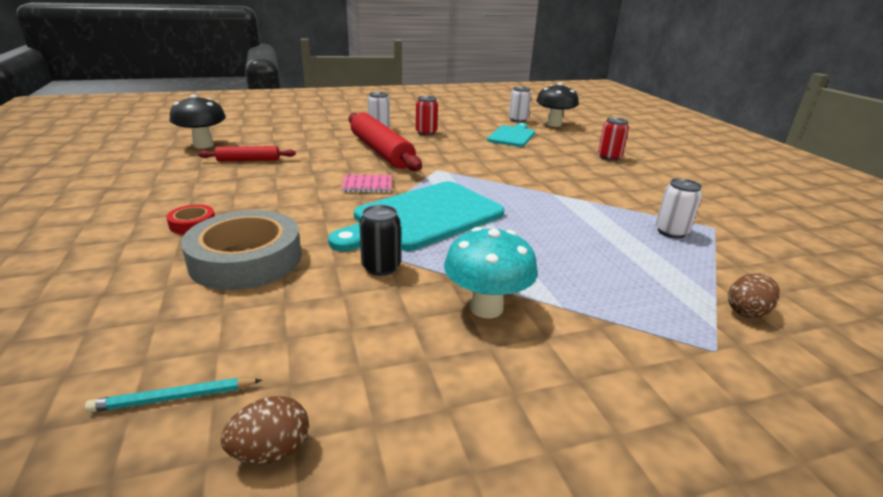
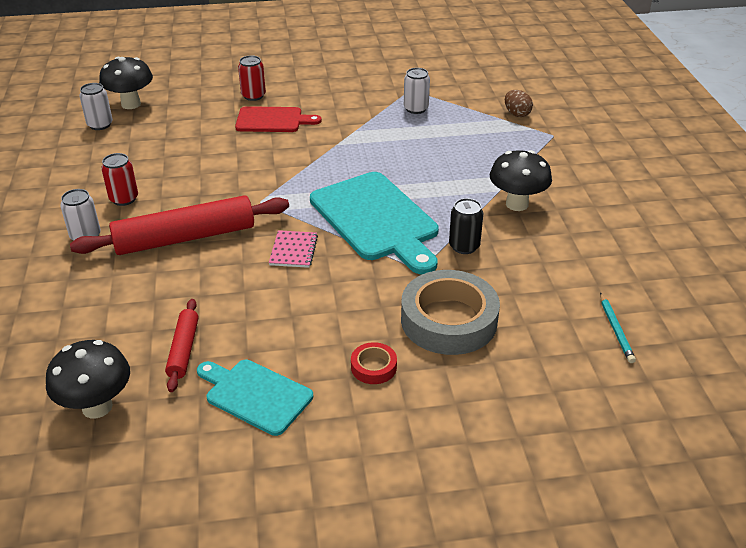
camera: 80 degrees left, 10 degrees up
brown egg [221,396,309,464] -> none
turquoise mushroom [444,227,538,318] -> black mushroom [490,150,552,211]
turquoise cutting board [487,123,535,147] -> turquoise cutting board moved to [197,360,313,436]
none -> red cutting board [235,106,322,132]

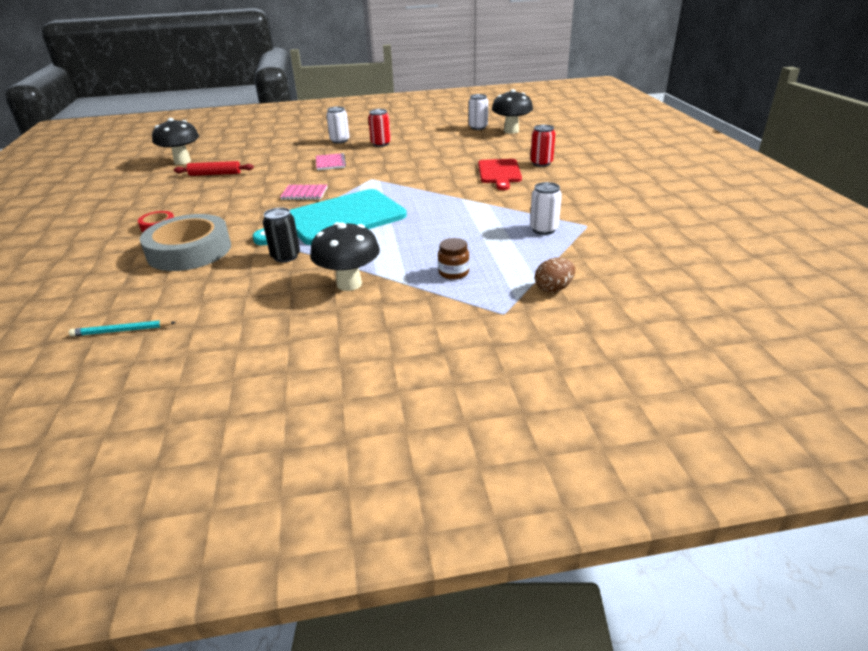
camera: 90 degrees right, 5 degrees down
red rolling pin [70,195,289,255] -> pink notebook [316,153,346,170]
turquoise cutting board [197,360,313,436] -> none
none -> brown jar [438,238,469,280]

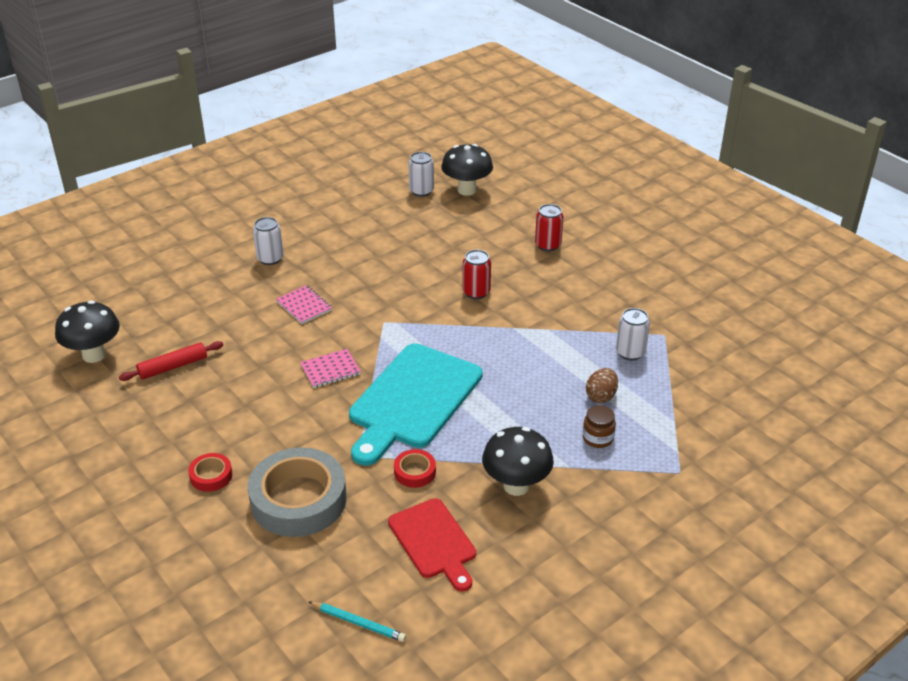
camera: 30 degrees left, 5 degrees up
turquoise pencil [69,320,176,336] -> turquoise pencil turned 120 degrees counterclockwise [309,602,406,642]
black can [263,207,300,262] -> red tape [394,449,436,488]
red can [368,109,391,147] -> red can moved to [462,250,491,299]
red cutting board [478,159,522,190] -> red cutting board moved to [388,498,476,592]
brown egg [535,258,575,293] -> brown egg moved to [586,368,618,403]

